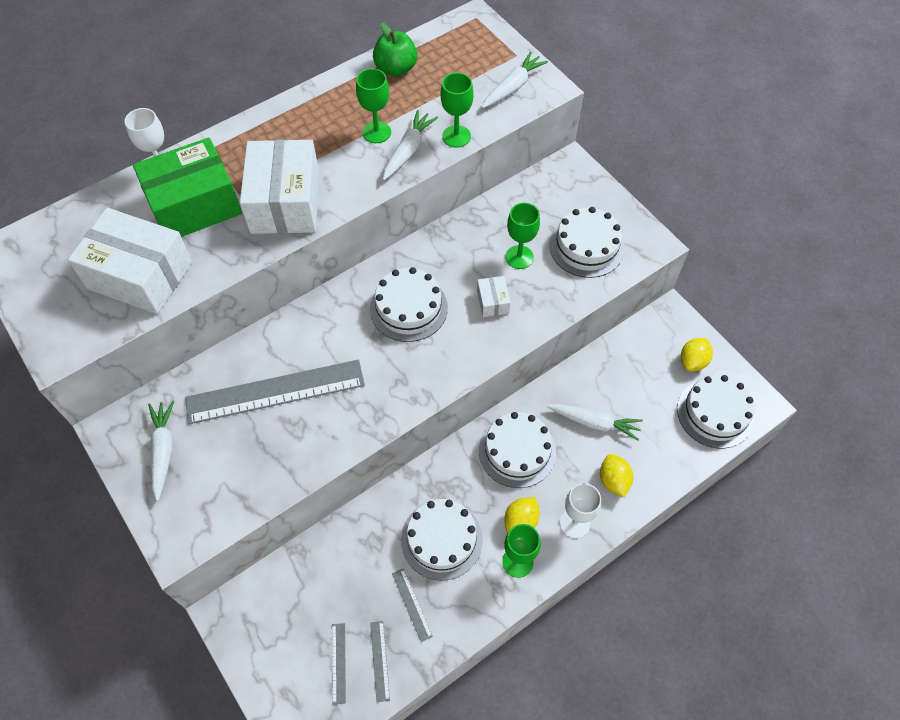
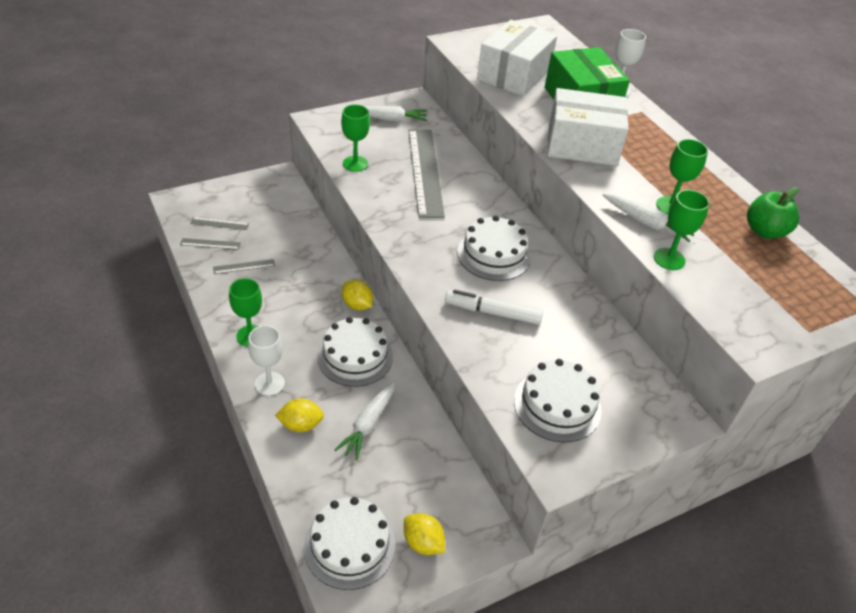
camera: 95 degrees right, 15 degrees down
white cake [401,499,483,581] -> none
white box [477,276,511,317] -> white marker [445,290,543,325]
white carrot [482,52,548,108] -> none
yellow lemon [504,497,540,534] -> yellow lemon moved to [342,280,373,310]
green goblet [505,203,540,269] -> green goblet moved to [341,105,370,172]

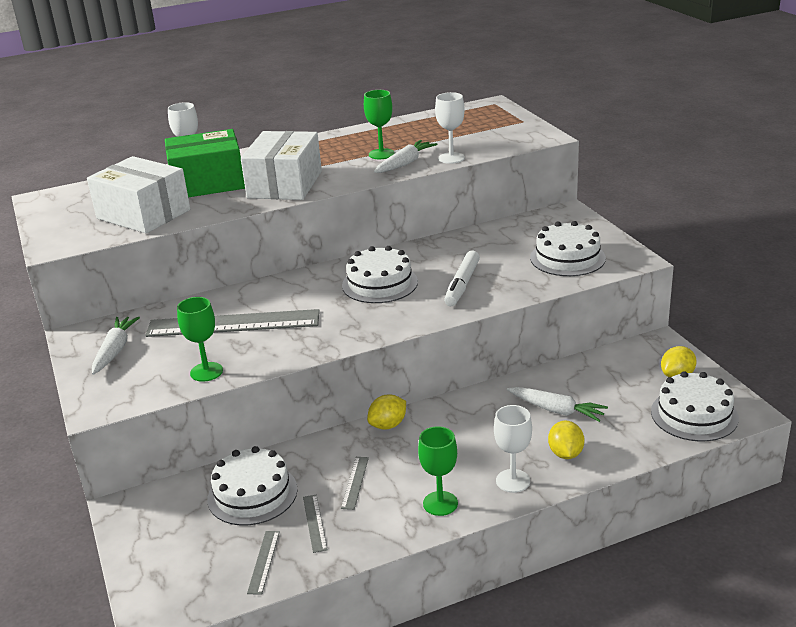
camera: 80 degrees left, 15 degrees down
grey ruler [190,217,249,230] -> grey ruler moved to [341,457,369,510]
white cake [317,317,393,387] -> white cake moved to [207,446,297,526]
green goblet [654,190,709,270] -> white goblet [435,92,465,164]
green apple [747,187,799,239] -> none

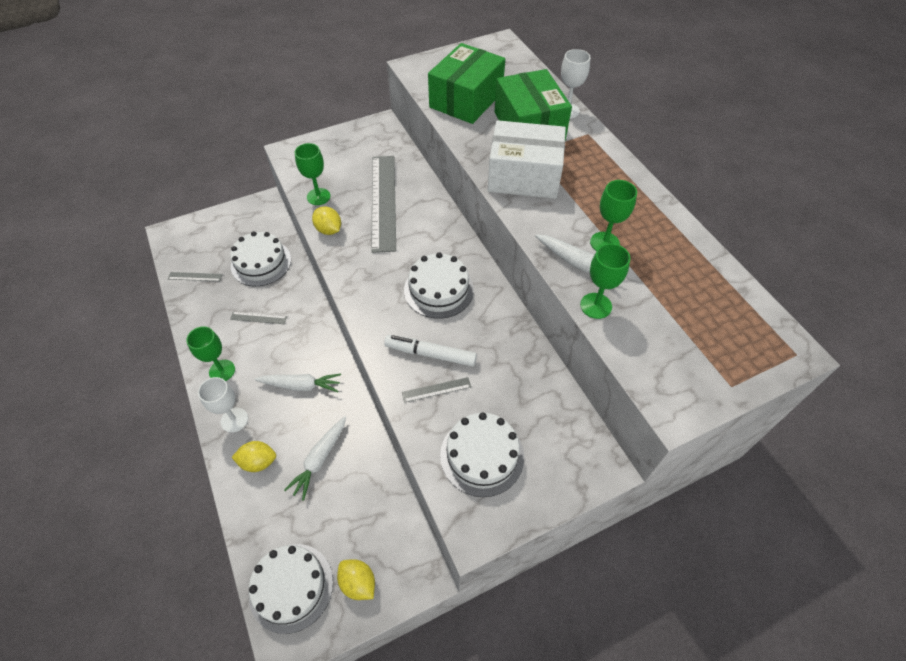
camera: 85 degrees right, 25 degrees up
white box [87,156,190,234] -> green box [428,43,505,124]
white carrot [92,317,140,375] -> white carrot moved to [254,374,341,392]
grey ruler [303,495,328,553] -> grey ruler moved to [402,377,471,403]
yellow lemon [367,394,406,430] -> yellow lemon moved to [312,206,341,235]
white goblet [435,92,465,164] -> green goblet [580,243,630,319]

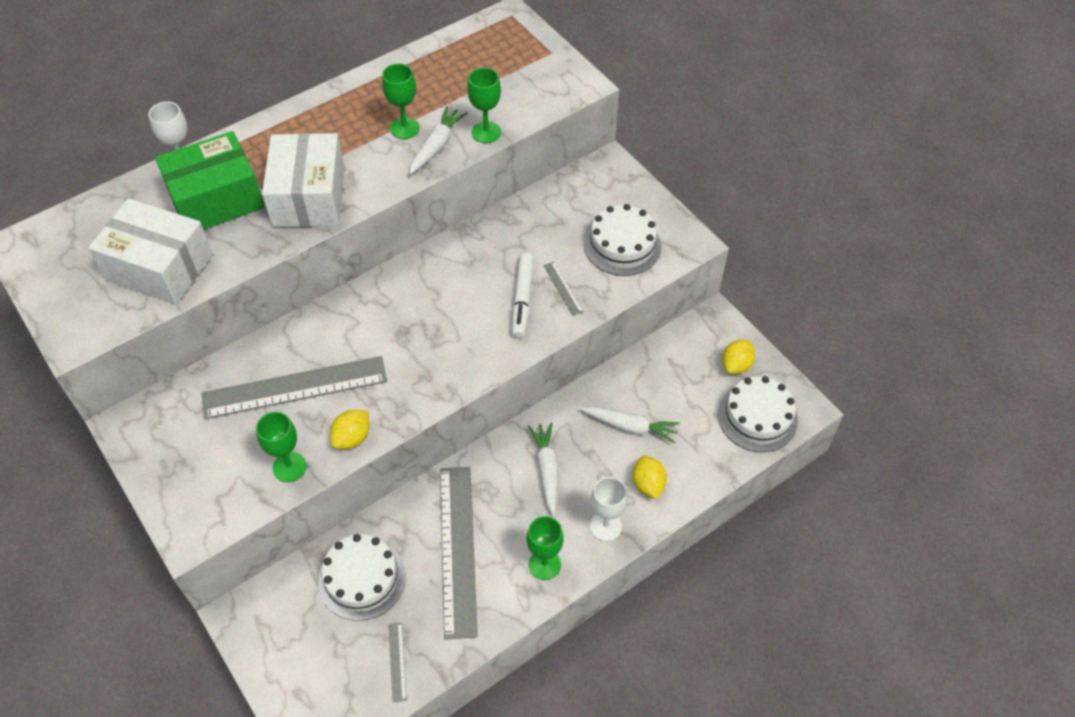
camera: 100 degrees left, 0 degrees up
grey ruler [230,312,287,324] -> grey ruler [440,467,478,640], size x2.44
white cake [404,252,474,319] -> none
green box [428,43,505,124] -> white box [88,198,213,304]

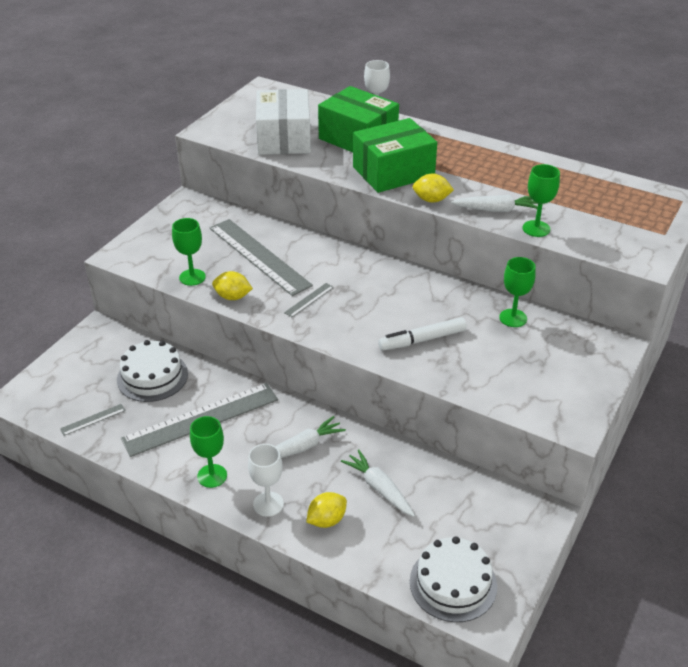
camera: 65 degrees right, 15 degrees down
white box [262,133,345,227] -> green box [353,118,437,193]
green goblet [382,63,420,139] -> green goblet moved to [499,257,536,327]
grey ruler [543,262,584,316] -> grey ruler moved to [284,283,334,317]
white carrot [580,407,680,444] -> white carrot turned 150 degrees clockwise [341,450,415,517]
white cake [584,204,661,276] -> none
yellow lemon [722,340,755,374] -> yellow lemon moved to [412,174,454,203]

